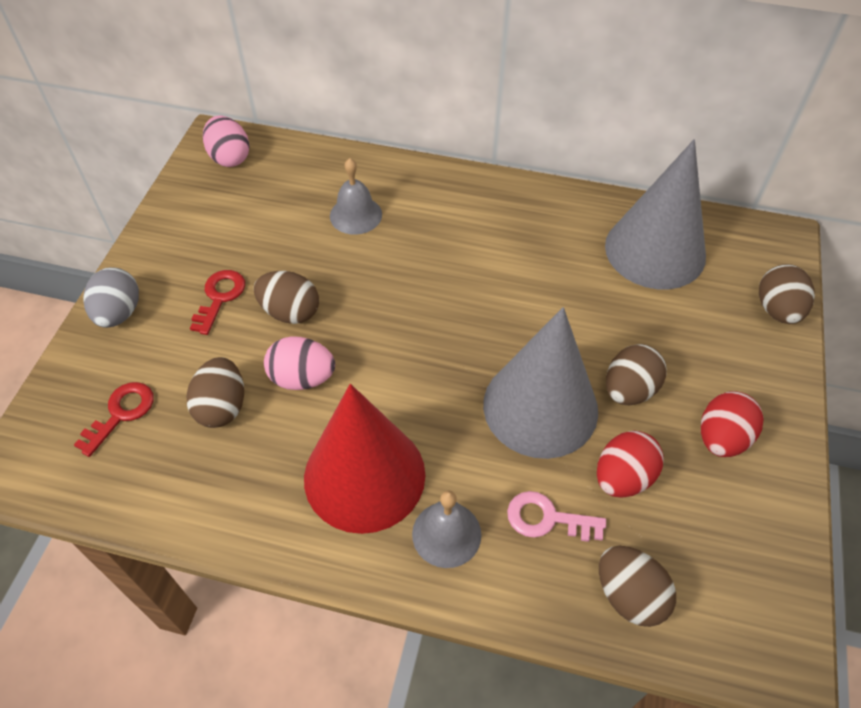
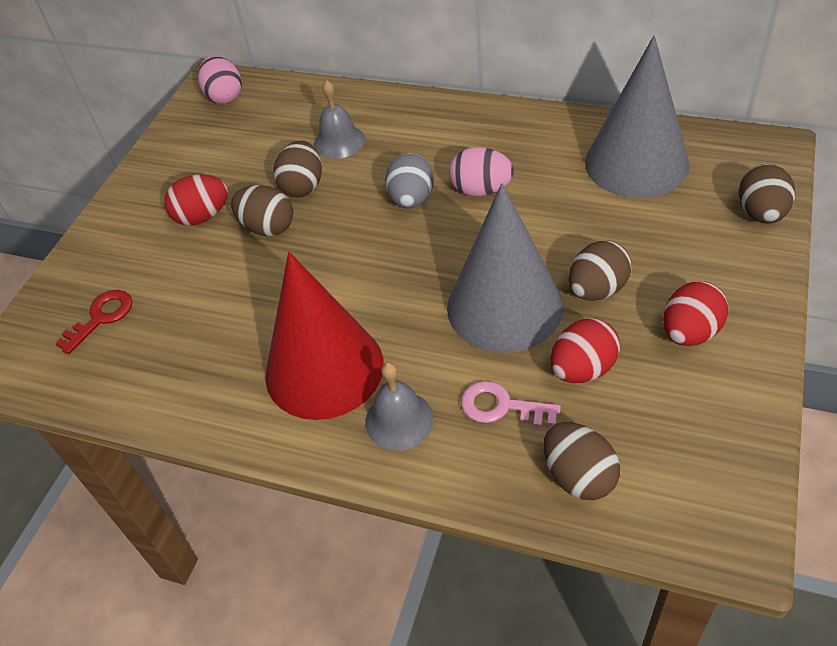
camera: 10 degrees right, 5 degrees down
grey egg [83,267,139,328] -> grey egg moved to [385,153,434,209]
brown egg [187,357,244,428] -> brown egg moved to [274,141,322,198]
red key [190,270,245,335] -> red egg [164,174,228,226]
pink egg [264,336,335,390] -> pink egg moved to [449,147,514,196]

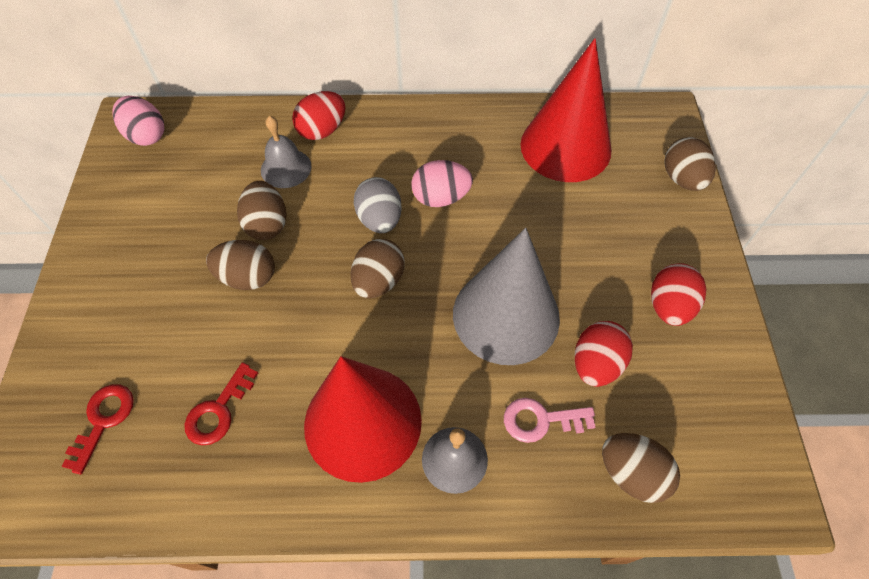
camera: 25 degrees left, 10 degrees up
red egg [164,174,228,226] -> red egg moved to [292,91,345,140]
brown egg [569,240,632,301] -> brown egg moved to [351,239,405,298]
grey cone [585,35,690,198] -> red cone [520,38,611,182]
none -> red key [184,362,258,445]

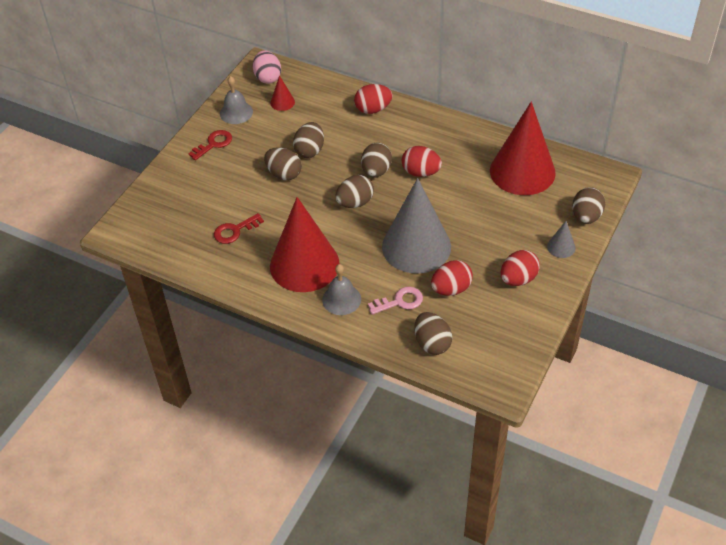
camera: 30 degrees right, 10 degrees down
red key [61,384,134,474] -> red key moved to [188,130,232,161]
grey bell [261,116,312,188] -> grey bell moved to [220,76,253,124]
grey egg [354,177,402,233] -> brown egg [361,143,392,178]
pink egg [411,160,473,207] -> red egg [402,146,442,177]
pink key [504,398,595,443] -> pink key turned 135 degrees clockwise [368,287,423,315]
none -> red cone [270,75,295,111]
none -> grey cone [547,221,576,258]

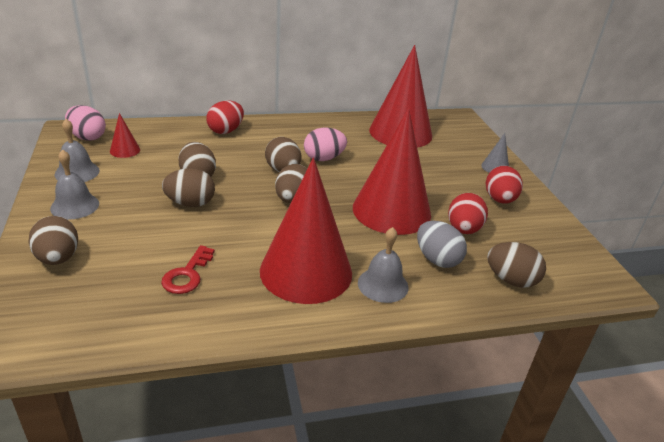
camera: 45 degrees left, 15 degrees down
red key [188,130,232,161] -> grey bell [50,149,99,219]
pink key [368,287,423,315] -> grey egg [417,221,467,268]
grey cone [382,178,451,274] -> red cone [353,108,431,235]
red egg [402,146,442,177] -> pink egg [304,128,347,161]
brown egg [572,187,605,224] -> brown egg moved to [28,216,78,265]

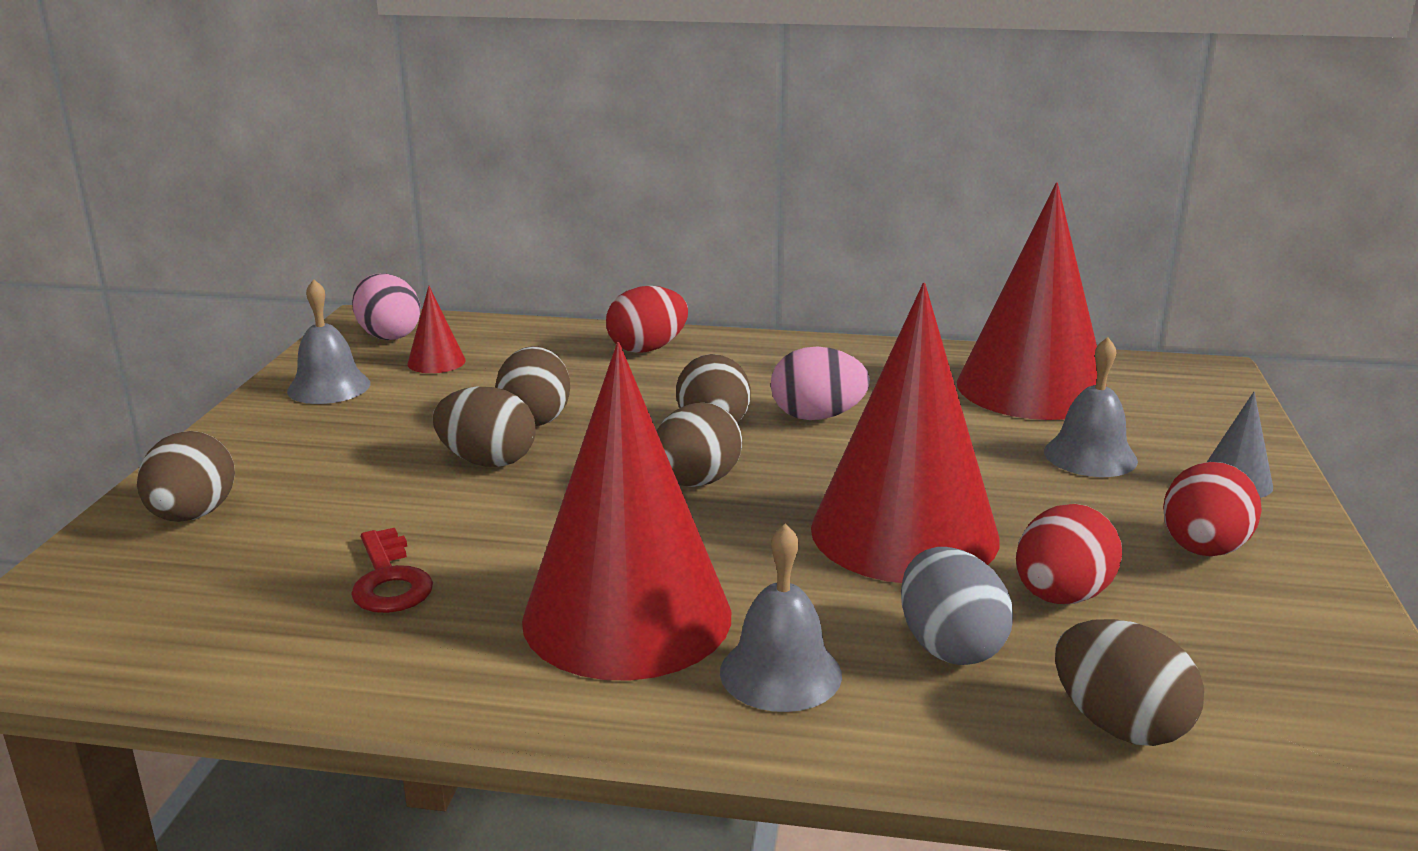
camera: 25 degrees right, 10 degrees down
grey bell [50,149,99,219] -> grey bell moved to [1044,337,1138,477]
red key [161,245,215,294] -> red key turned 60 degrees counterclockwise [351,528,433,613]

